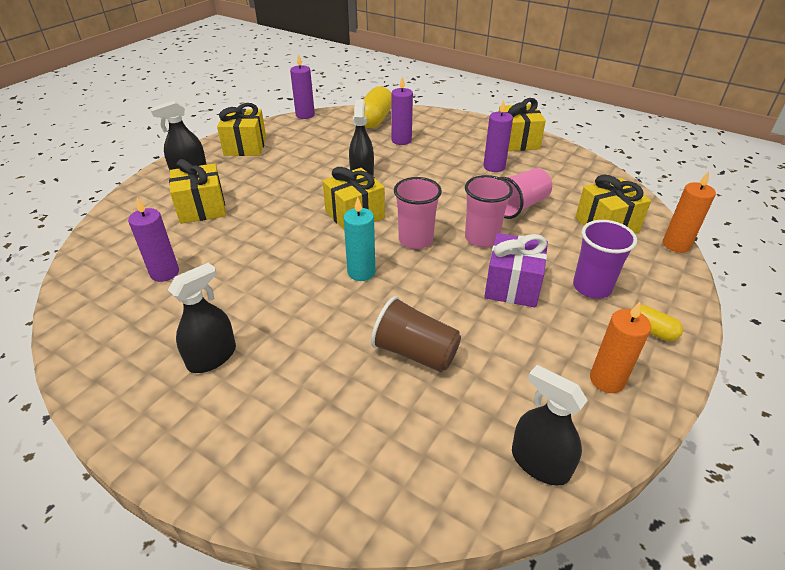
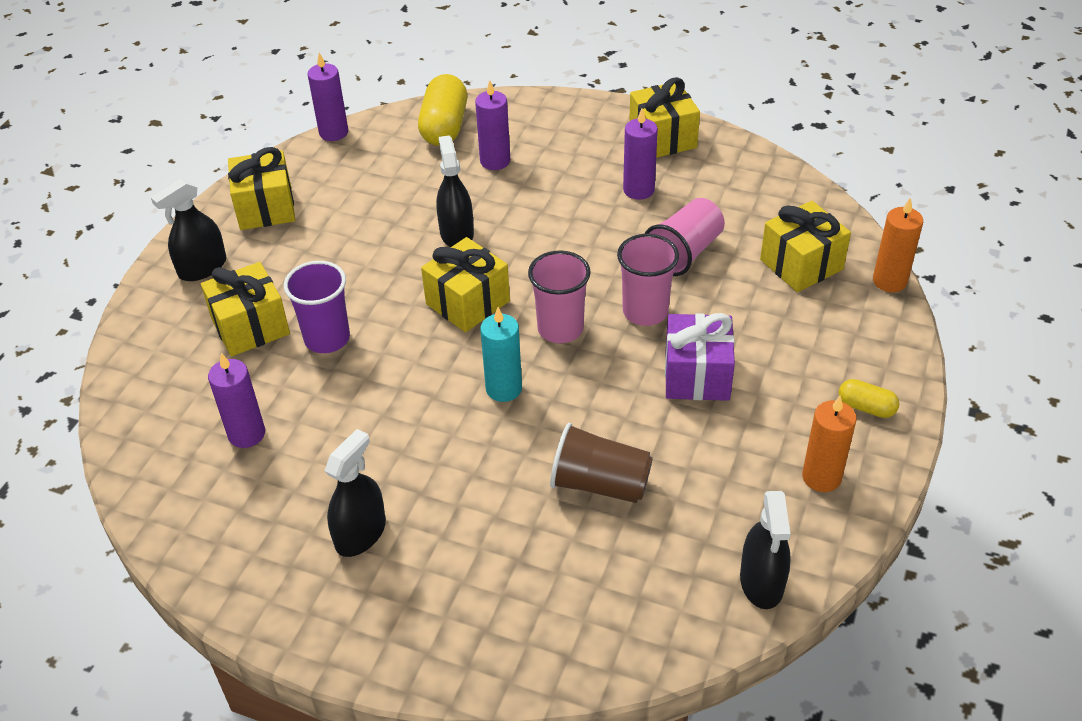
camera: 10 degrees left, 5 degrees up
black spray bottle [512,365,588,486] -> black spray bottle turned 120 degrees counterclockwise [740,491,791,609]
purple cup [573,220,637,299] -> purple cup moved to [284,261,350,353]

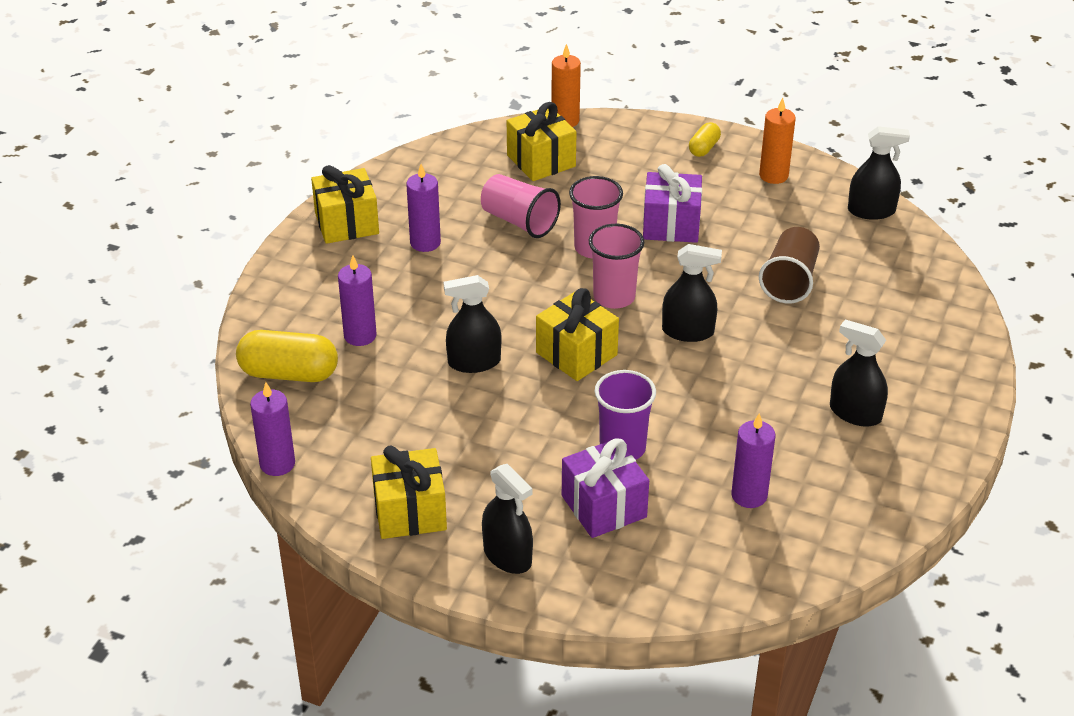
camera: 90 degrees left, 5 degrees down
yellow gift [201,262,290,357] -> purple gift [562,438,649,538]
turquoise candle [480,307,522,402] -> black spray bottle [662,244,722,342]

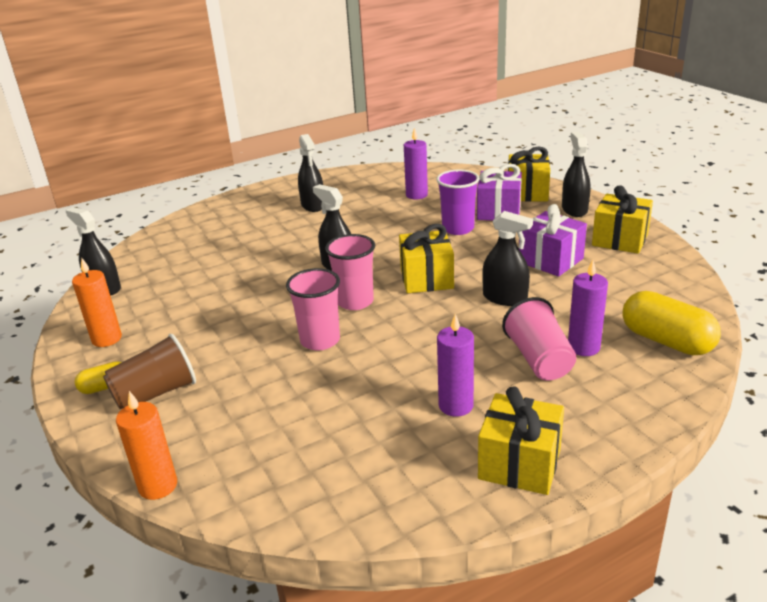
camera: 140 degrees left, 10 degrees down
purple candle [250,382,295,476] -> none
pink cup [481,174,561,238] -> pink cup moved to [502,297,576,380]
yellow gift [507,102,576,181] -> yellow gift moved to [508,146,550,202]
purple gift [643,164,702,243] -> purple gift moved to [519,204,587,277]
brown cup [759,227,820,303] -> brown cup moved to [103,334,196,409]

